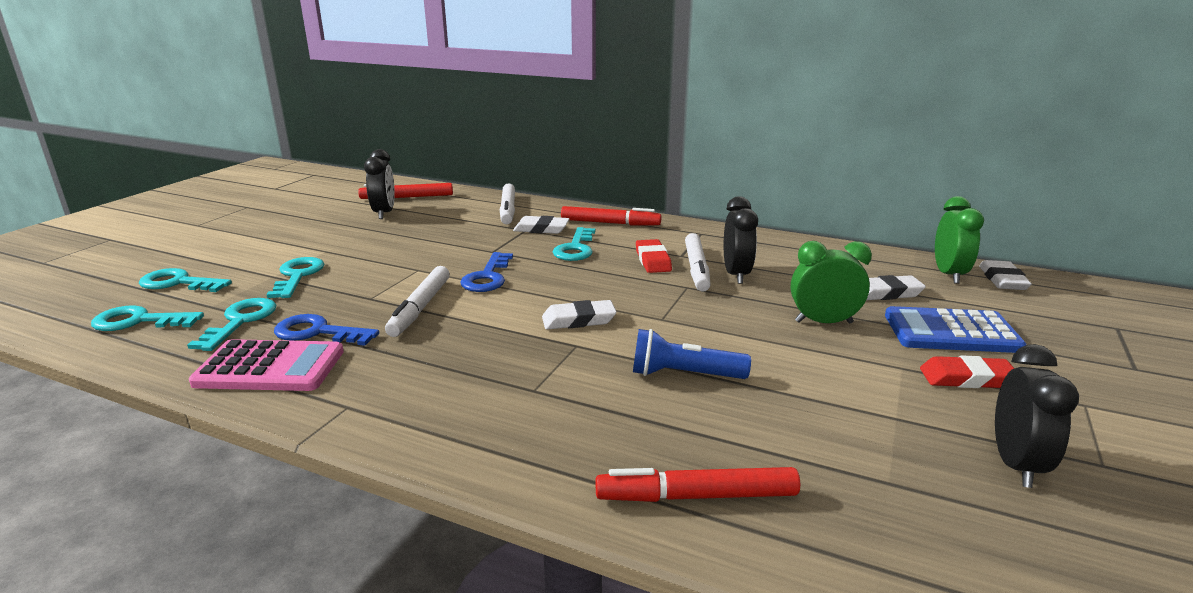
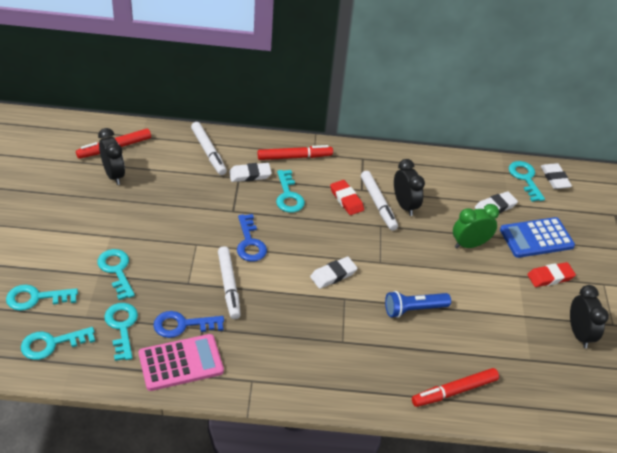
camera: 25 degrees left, 20 degrees up
green clock [935,196,984,284] -> turquoise key [509,161,545,202]

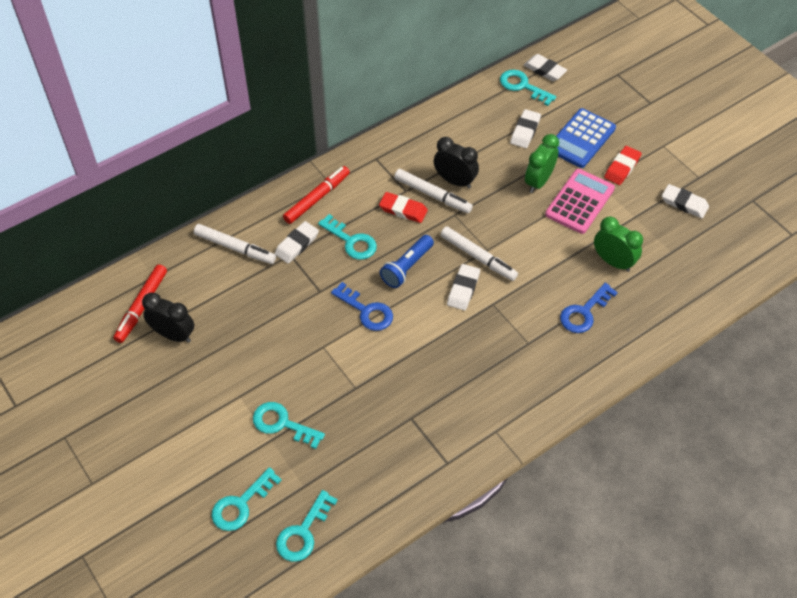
camera: 35 degrees left, 10 degrees up
turquoise key [104,303,138,361] -> none
pink calculator [139,334,224,391] -> pink calculator moved to [545,169,615,234]
blue key [153,311,224,338] -> blue key moved to [560,283,618,333]
white marker [218,246,241,319] -> white marker moved to [441,226,518,281]
blue flashlight [385,291,451,318] -> blue flashlight moved to [380,235,434,288]
red marker [412,368,499,407] -> none
black clock [570,285,609,348] -> white eraser [662,184,709,218]
none -> green clock [594,217,643,272]

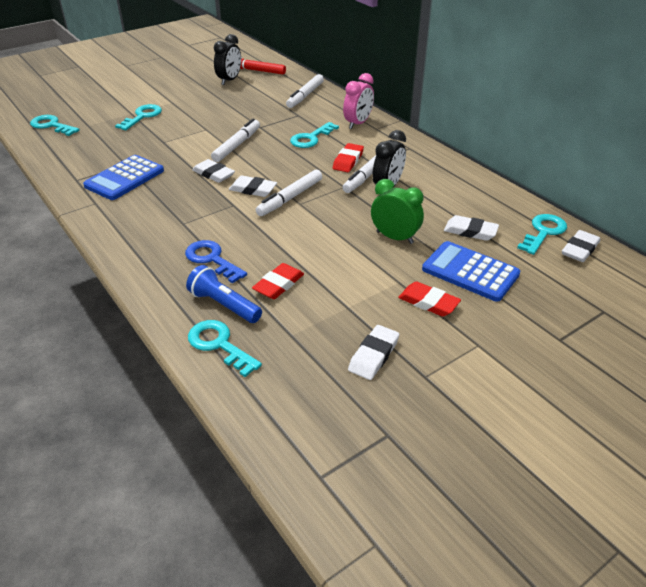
camera: 90 degrees right, 15 degrees down
turquoise key [211,467,282,531] -> turquoise key moved to [188,320,262,377]
white eraser [275,221,319,264] -> white eraser moved to [192,159,235,183]
red marker [283,166,350,224] -> pink clock [343,73,374,129]
blue key [331,282,393,331] -> white marker [211,119,260,162]
blue flashlight [380,235,434,288] -> blue flashlight moved to [186,265,262,323]
pink calculator [545,169,615,234] -> none
green clock [594,217,643,272] -> red eraser [252,263,304,299]
none -> blue calculator [83,155,164,200]

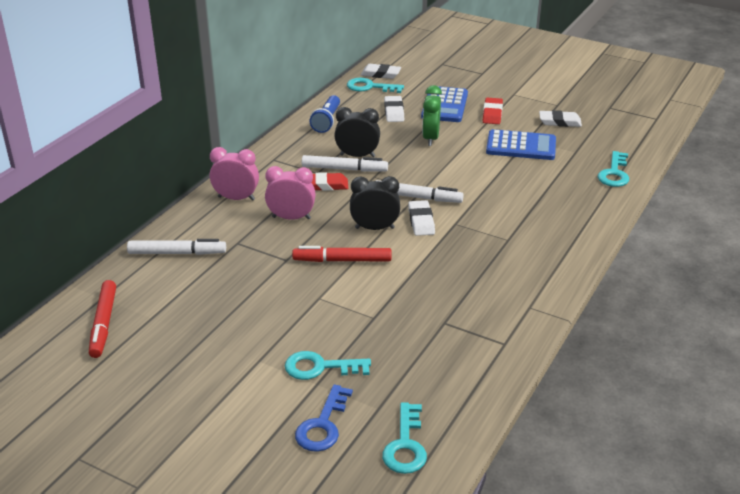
camera: 115 degrees left, 5 degrees down
blue calculator [83,155,164,200] -> blue calculator moved to [486,129,556,160]
blue key [185,240,247,283] -> blue key moved to [295,385,353,452]
blue flashlight [186,265,262,323] -> blue flashlight moved to [309,95,340,133]
white eraser [192,159,235,183] -> none
white marker [211,119,260,162] -> red marker [292,246,391,262]
black clock [214,34,241,85] -> black clock moved to [350,176,400,230]
red eraser [252,263,304,299] -> none
turquoise key [290,122,339,148] -> pink clock [265,166,316,220]

